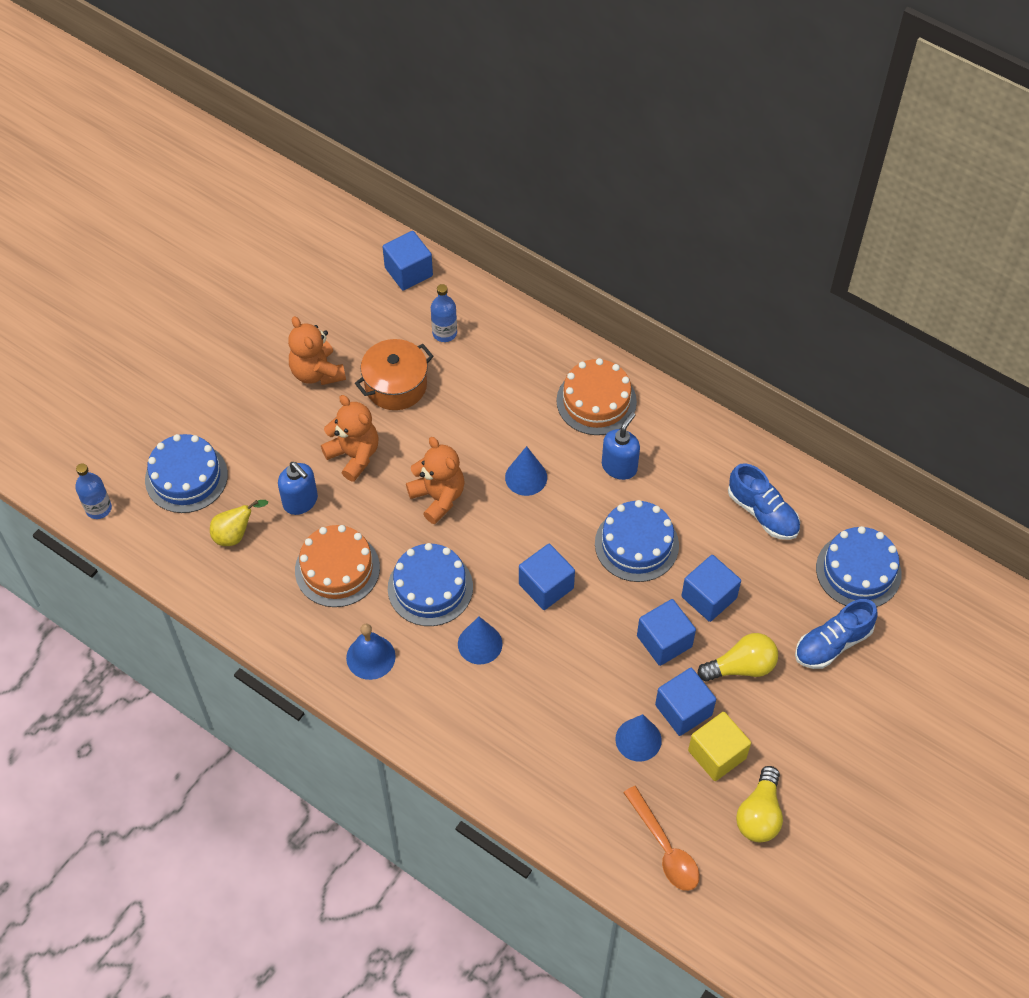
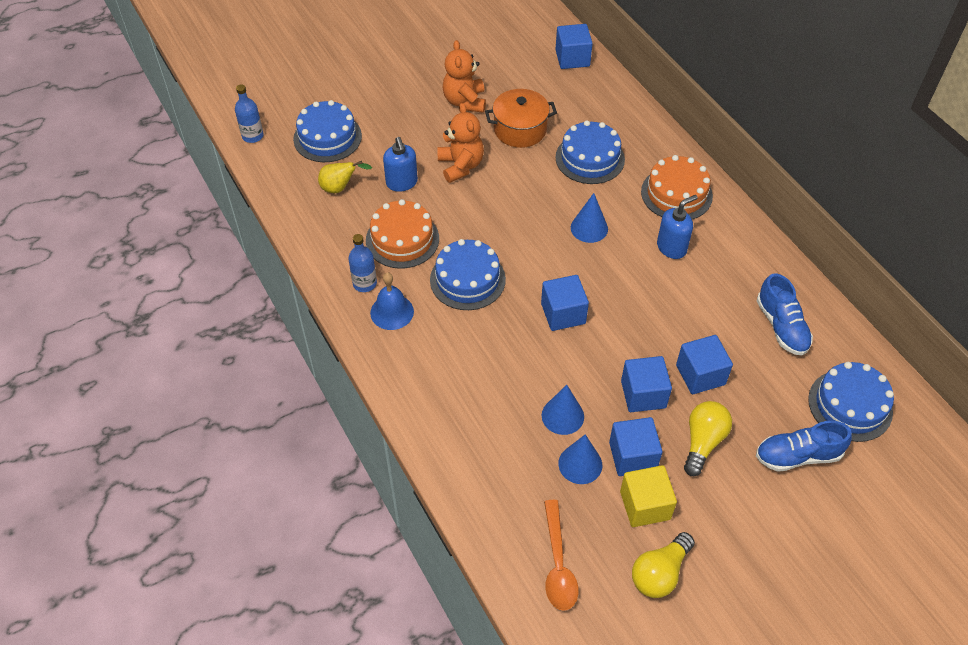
camera: 25 degrees right, 5 degrees down
orange teddy bear [406,437,465,524] -> none
blue bottle [431,284,457,342] -> blue bottle moved to [348,234,377,292]
blue cone [458,616,502,664] -> blue cone moved to [542,385,584,435]
blue cake [595,500,679,582] -> blue cake moved to [555,120,625,184]
yellow light bulb [698,633,778,682] -> yellow light bulb turned 75 degrees counterclockwise [684,401,732,476]

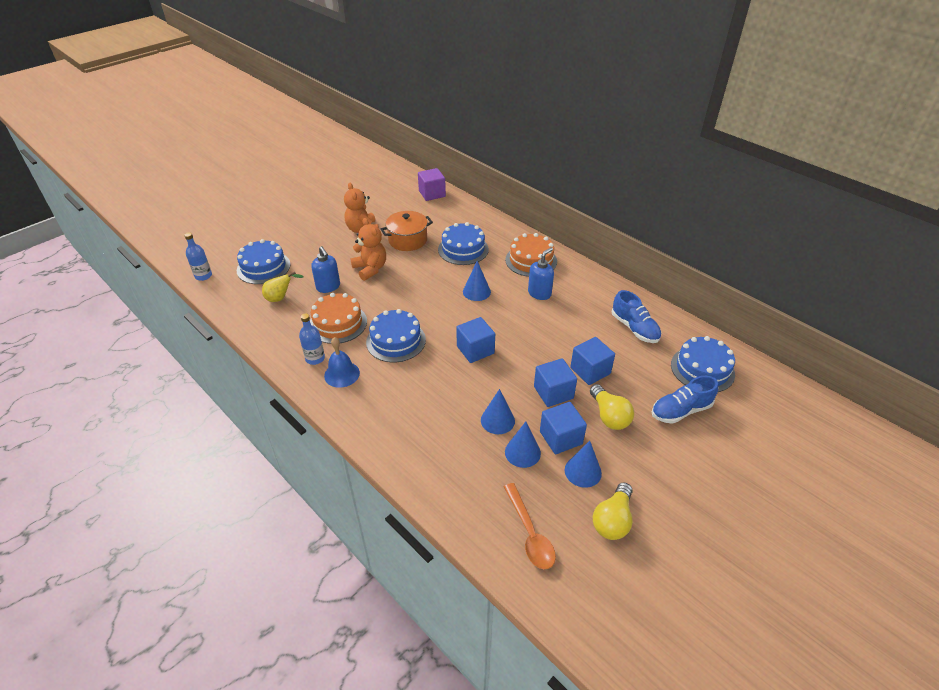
camera: 15 degrees left, 10 degrees down
blue cube [555,24,593,69] -> purple cube [418,168,446,201]
yellow cube [620,465,677,527] -> blue cone [565,441,602,488]
yellow light bulb [684,401,732,476] -> yellow light bulb turned 150 degrees clockwise [590,384,634,430]

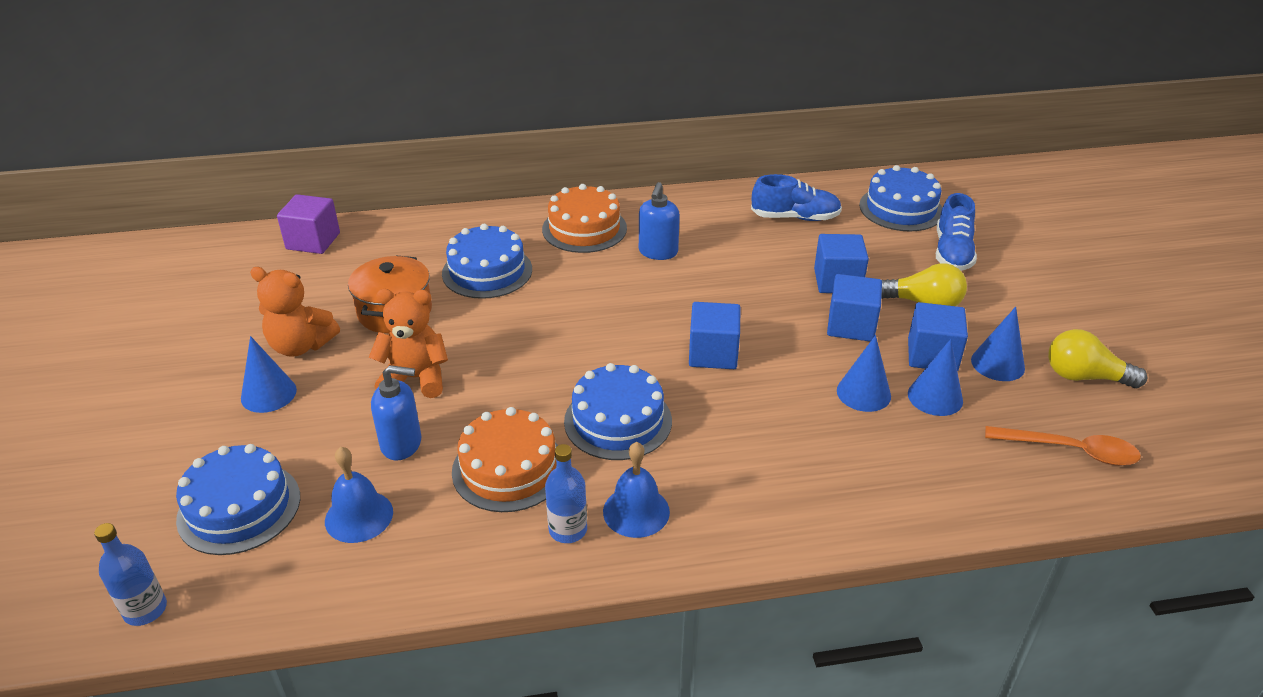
camera: 55 degrees left, 5 degrees down
yellow pear [262,272,304,302] -> blue bell [325,447,393,543]
blue cone [463,261,491,301] -> blue cone moved to [241,336,297,413]
blue soap dispenser [528,247,554,300] -> blue soap dispenser turned 150 degrees counterclockwise [639,182,680,260]
yellow light bulb [593,483,633,540] -> yellow light bulb turned 135 degrees clockwise [1048,329,1147,388]

